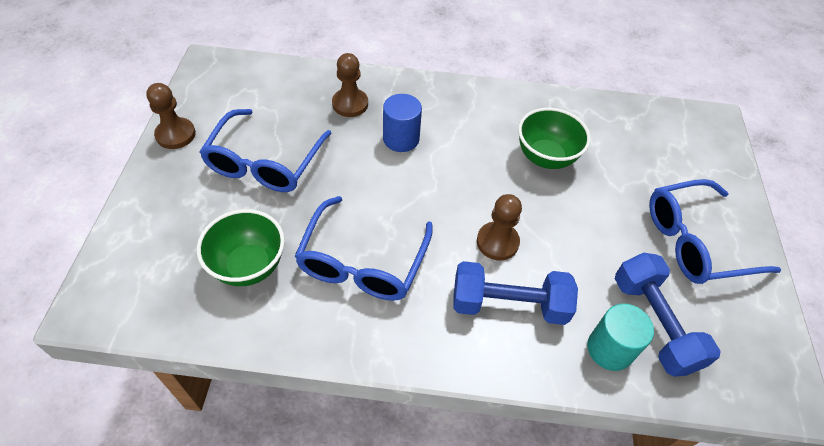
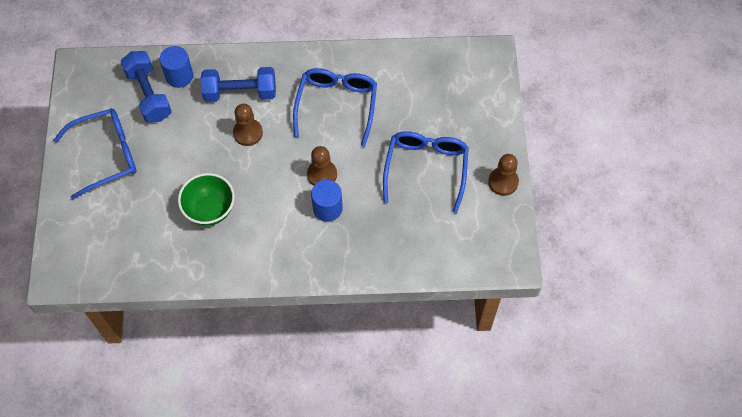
camera: 175 degrees right, 10 degrees up
green bowl [197,209,285,286] -> none
brown pawn [332,53,368,117] -> brown pawn moved to [307,146,337,186]
turquoise cylinder [587,304,654,371] -> blue cylinder [160,46,193,88]

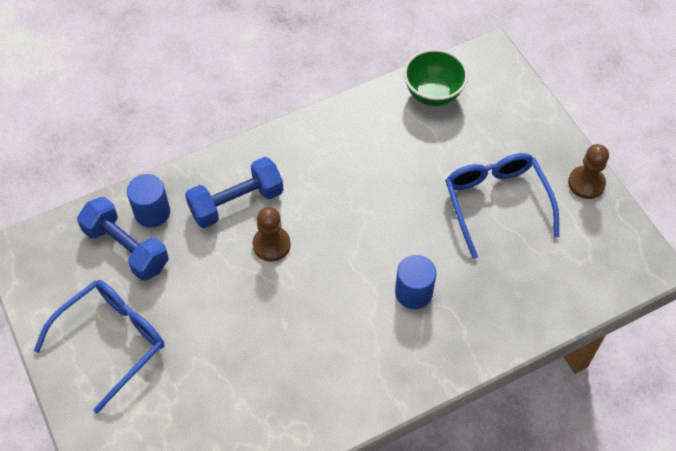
camera: 25 degrees left, 5 degrees down
green bowl [178,173,235,226] -> green bowl moved to [404,49,468,106]
blue glasses [293,68,377,147] -> none
brown pawn [307,146,337,186] -> none

